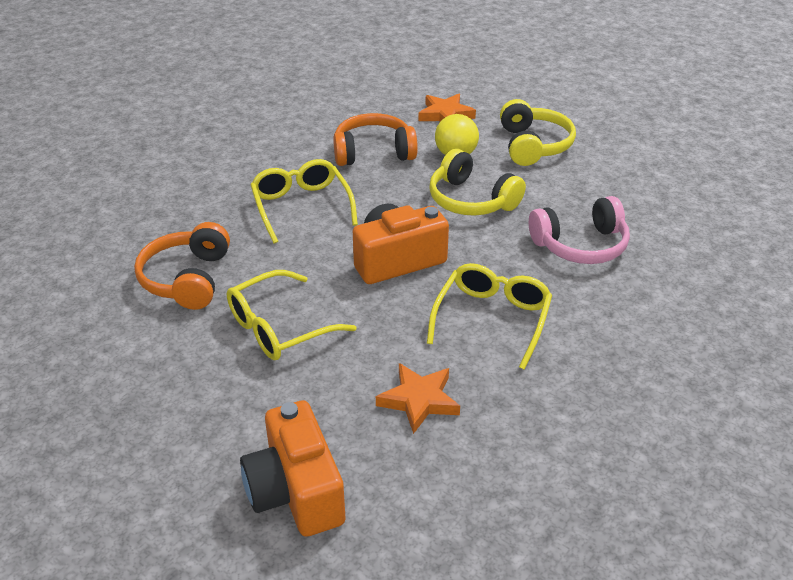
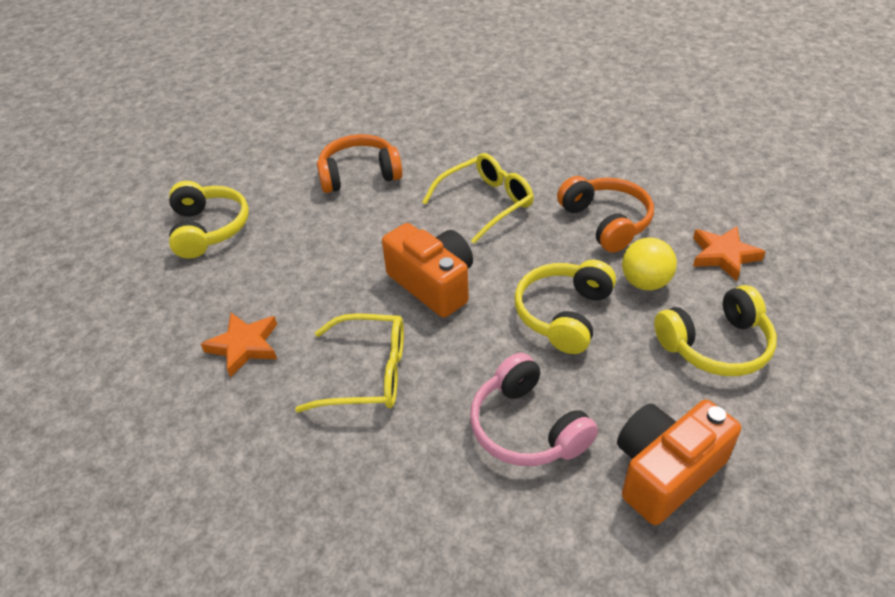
camera: 75 degrees right, 5 degrees up
yellow glasses [227,270,356,360] -> none
orange camera [240,400,346,537] -> orange camera moved to [617,400,741,525]
none -> yellow headphones [169,181,249,259]

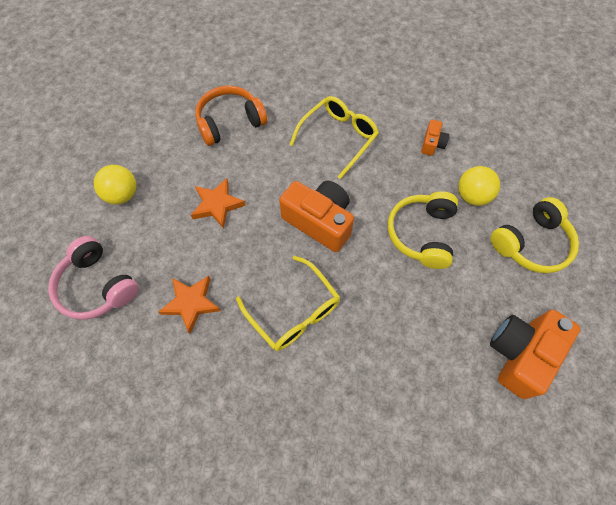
camera: 15 degrees left, 20 degrees up
yellow headphones [169,181,249,259] -> yellow ball [94,165,136,204]
yellow glasses [295,313,404,412] -> yellow glasses turned 60 degrees clockwise [236,256,340,351]
pink headphones [470,353,598,466] -> pink headphones moved to [48,236,139,320]
orange headphones [557,176,654,253] -> orange camera [421,120,449,156]
orange star [693,226,766,281] -> orange star moved to [191,178,246,229]

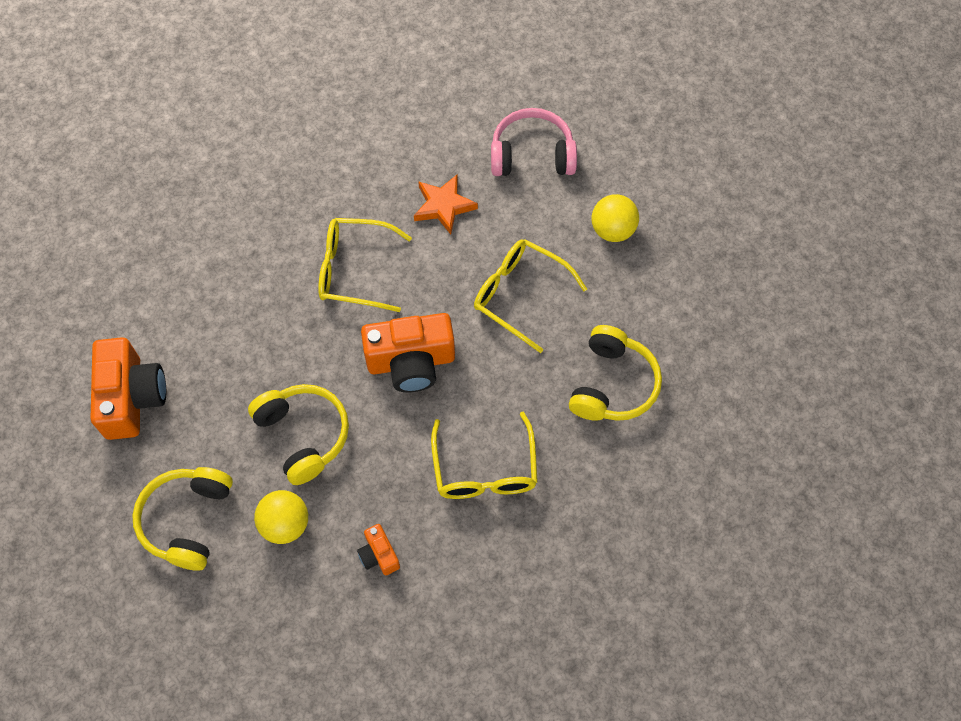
camera: 135 degrees right, 0 degrees up
orange star [191,178,246,229] -> yellow glasses [474,239,587,353]
orange headphones [195,86,267,146] -> yellow headphones [569,325,662,421]

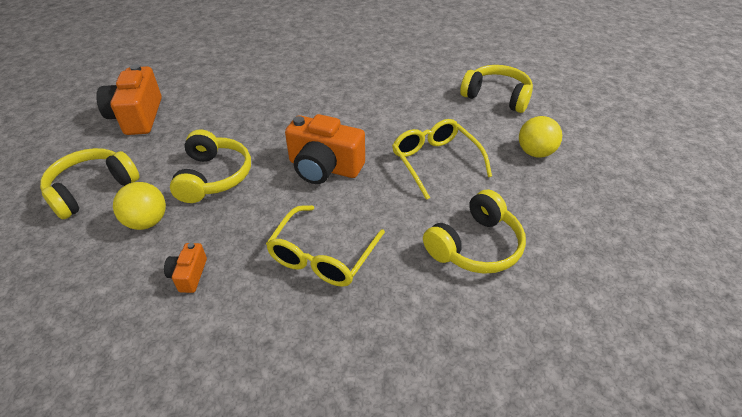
camera: 30 degrees right, 20 degrees down
orange camera [91,337,166,440] -> orange camera turned 150 degrees clockwise [96,64,162,135]
yellow glasses [318,218,412,312] -> none
orange star [414,175,478,235] -> none
pink headphones [491,108,577,176] -> yellow headphones [460,65,533,113]

